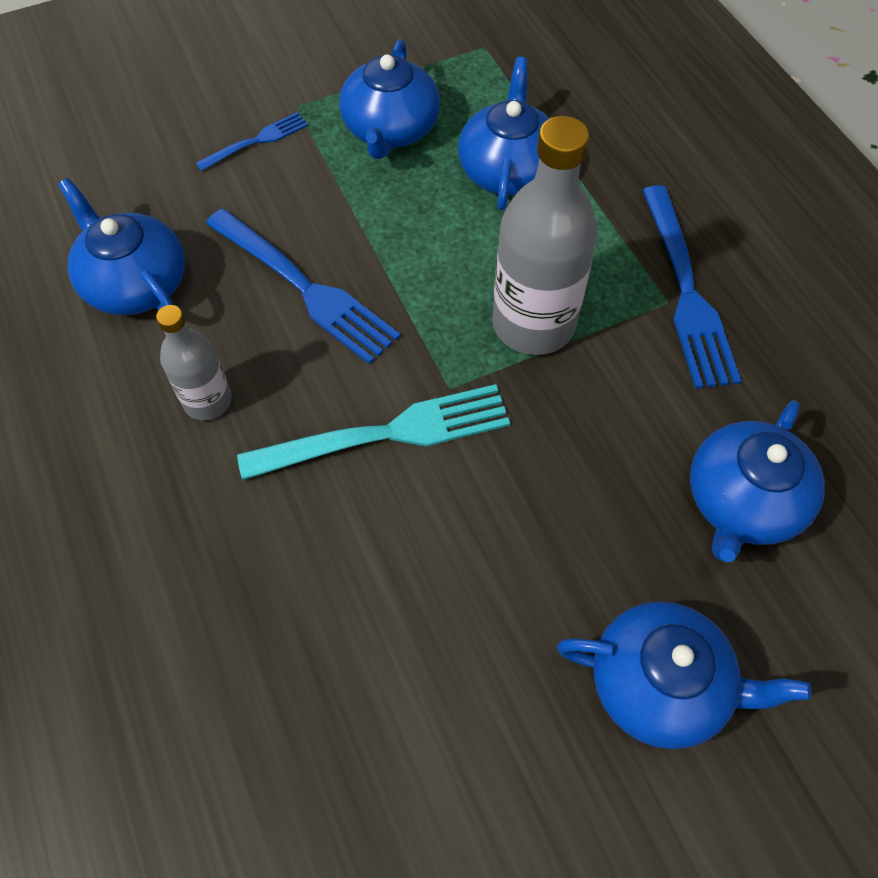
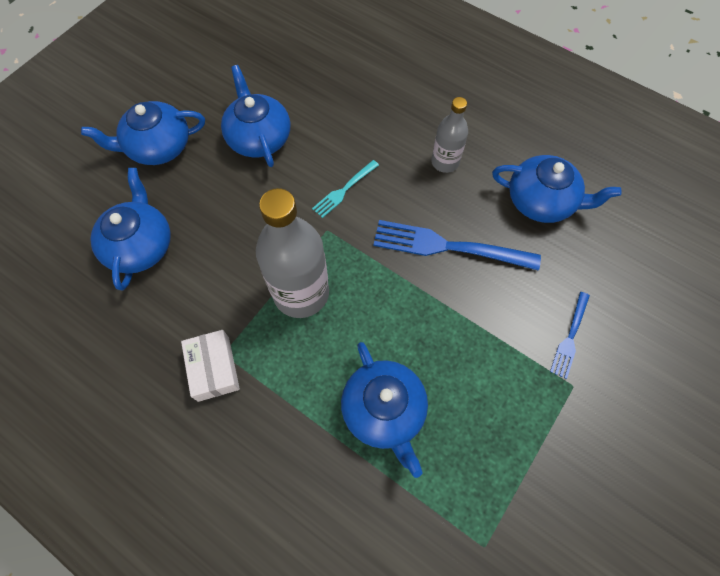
camera: 150 degrees right, 5 degrees up
turquoise fork [237,384,510,480] -> turquoise fork [312,160,379,218], size x0.53
blue teapot [339,39,440,159] -> blue teapot moved to [221,65,290,167]
blue fork [642,185,741,389] -> white box [181,330,240,402]

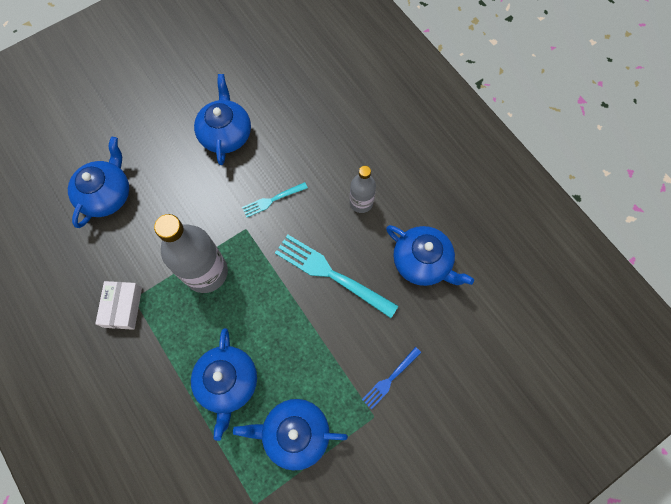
camera: 20 degrees right, 5 degrees up
blue teapot [81,101,205,165] -> blue teapot moved to [233,399,348,470]
blue fork [373,220,541,271] -> turquoise fork [275,235,398,318]

